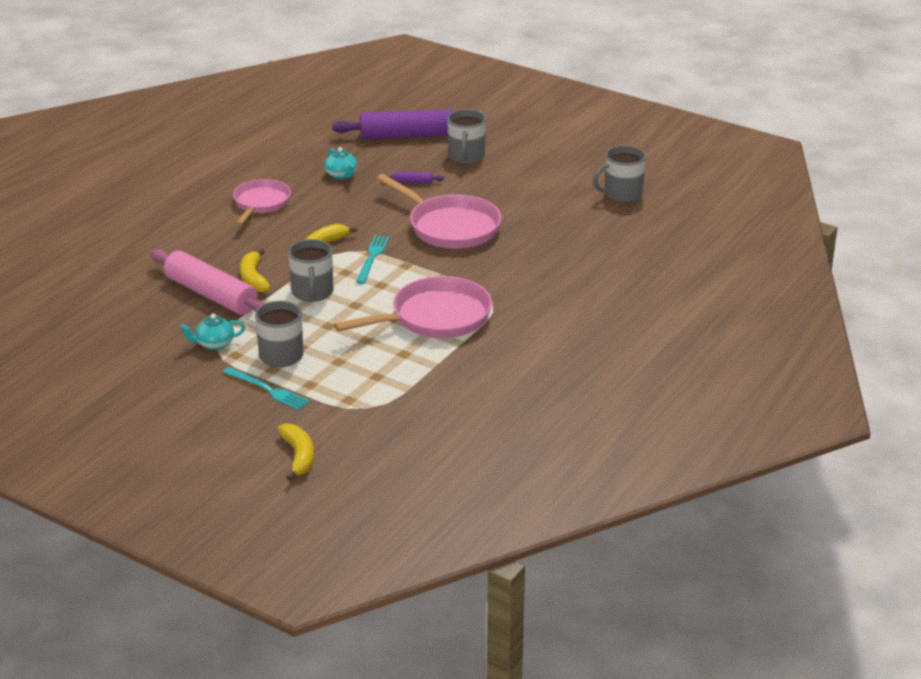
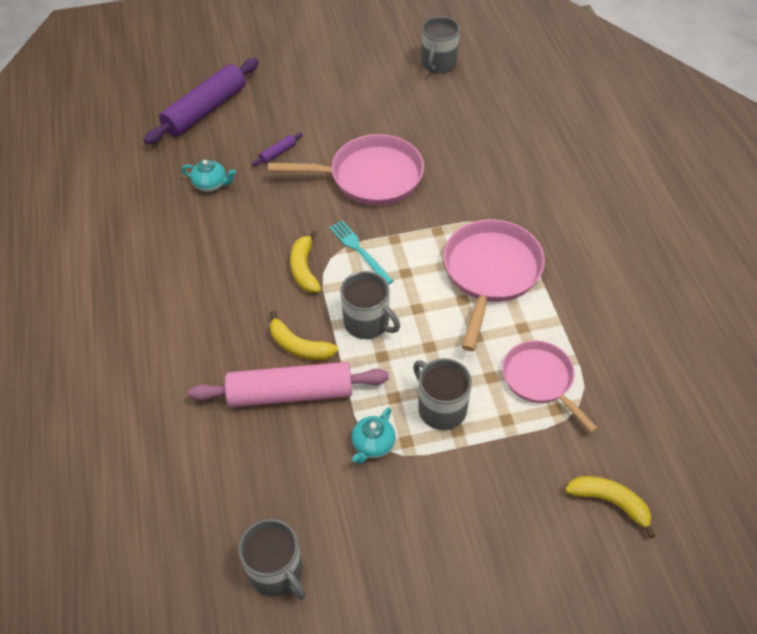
camera: 45 degrees left, 20 degrees up
turquoise fork [223,367,309,410] -> none
pink pan [233,179,291,225] -> pink pan moved to [503,341,598,433]
grey mug [447,109,486,164] -> grey mug moved to [238,519,306,600]

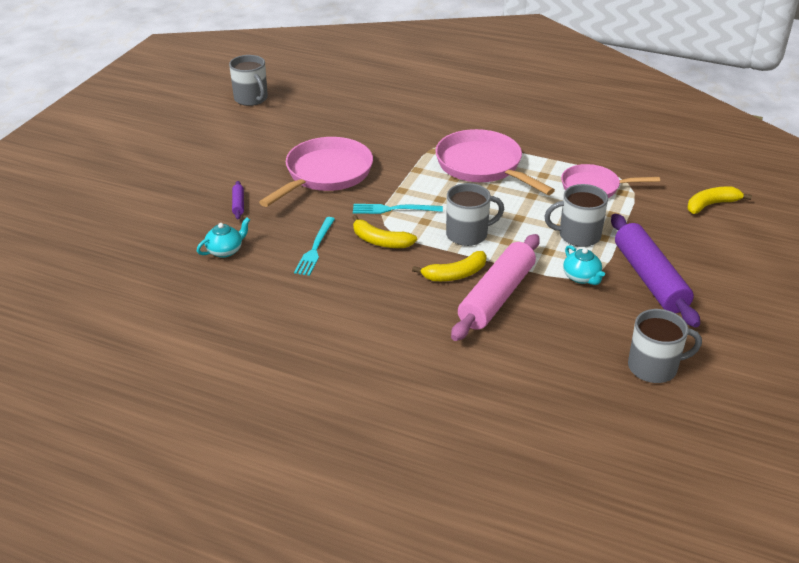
camera: 55 degrees left, 15 degrees down
purple rolling pin [144,58,259,144] -> purple rolling pin moved to [611,214,700,328]
none -> turquoise fork [294,217,335,276]

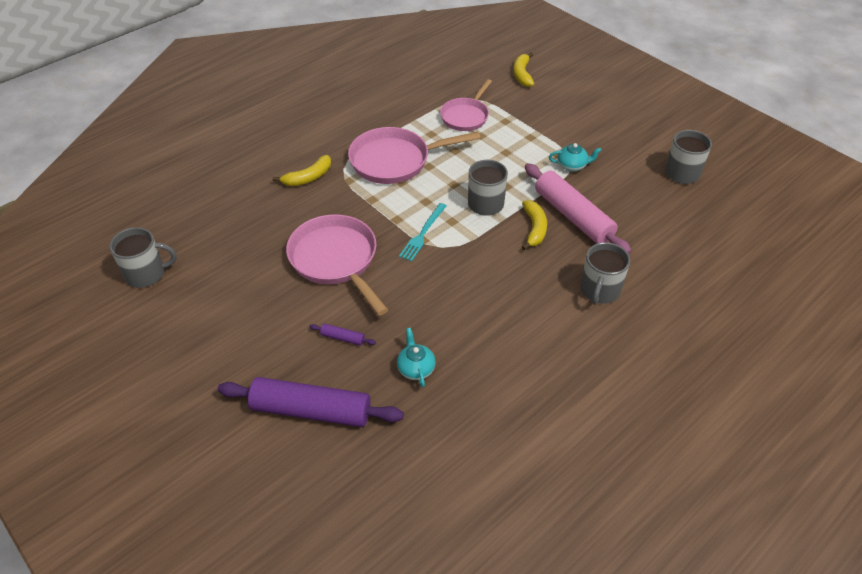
camera: 65 degrees left, 10 degrees up
turquoise fork [294,217,335,276] -> none
yellow banana [352,215,417,248] -> yellow banana moved to [273,155,331,186]
grey mug [545,184,608,247] -> grey mug moved to [580,242,630,305]
purple rolling pin [611,214,700,328] -> purple rolling pin moved to [218,377,404,427]

